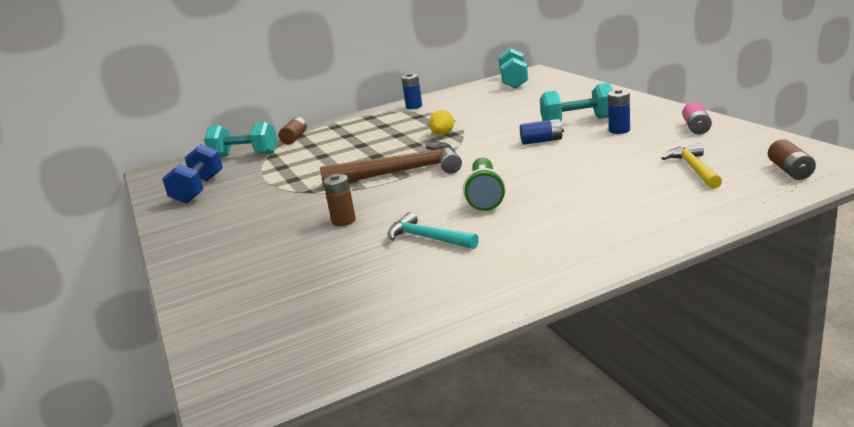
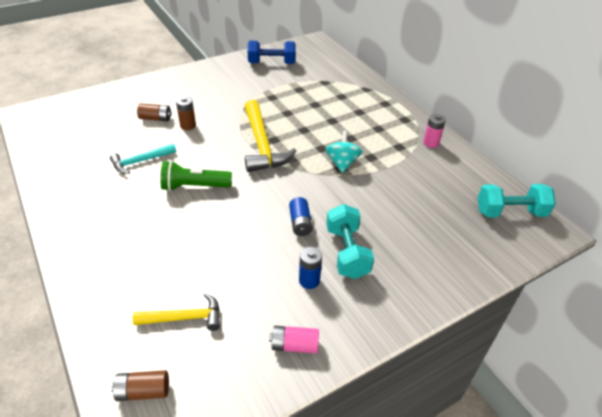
camera: 80 degrees right, 20 degrees up
turquoise dumbbell [204,122,277,157] -> none
brown battery [279,117,307,144] -> brown battery moved to [137,103,171,121]
brown hammer [320,142,462,186] -> yellow hammer [245,100,296,172]
turquoise hammer [387,212,479,249] -> turquoise hammer turned 150 degrees counterclockwise [110,144,176,174]
blue battery [402,73,422,109] -> pink battery [423,114,446,148]
yellow lemon [429,110,454,136] -> turquoise spinning top [325,130,362,173]

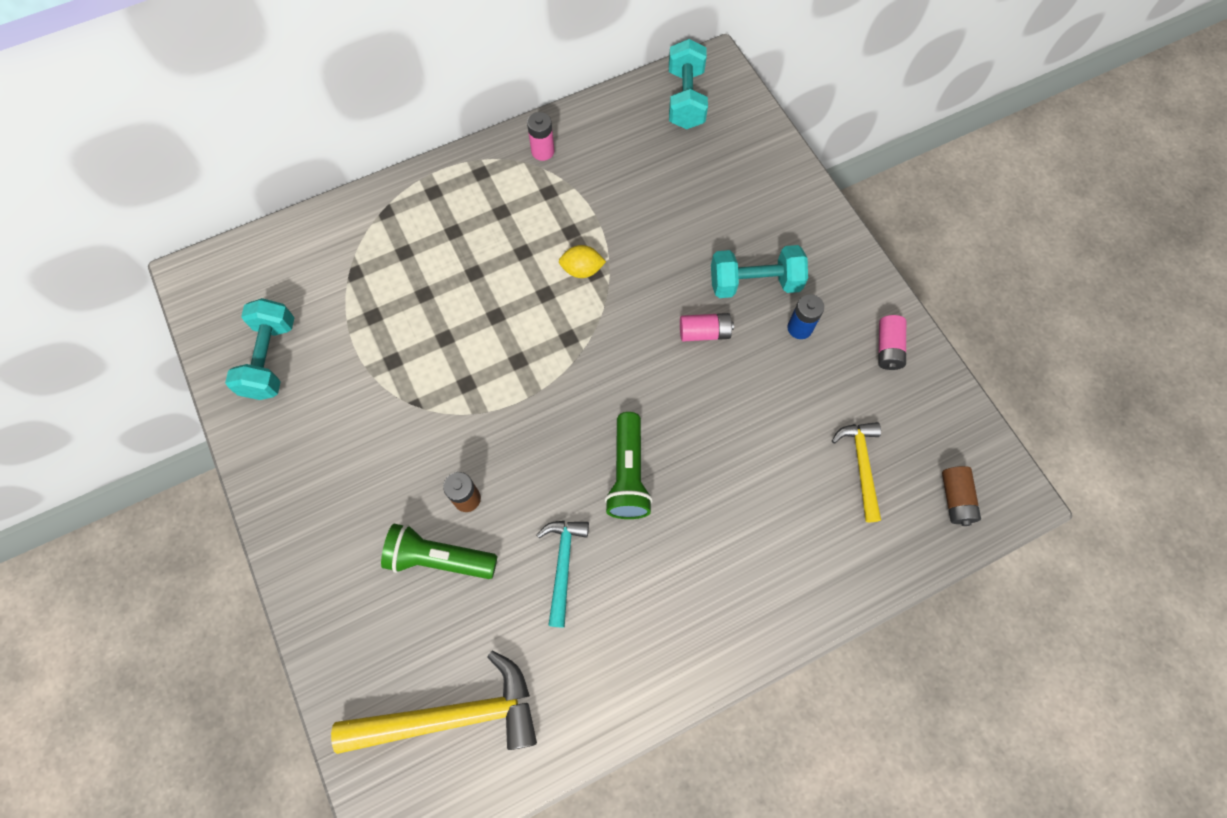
camera: 85 degrees left, 25 degrees up
turquoise hammer [110,144,176,174] -> turquoise hammer turned 150 degrees counterclockwise [537,521,589,627]
brown battery [137,103,171,121] -> green flashlight [381,524,497,579]
yellow hammer [245,100,296,172] -> yellow hammer moved to [331,650,537,754]
blue dumbbell [248,41,295,64] -> turquoise dumbbell [225,298,294,400]
blue battery [289,197,313,236] -> pink battery [680,313,734,341]
turquoise spinning top [325,130,362,173] -> yellow lemon [559,245,606,278]

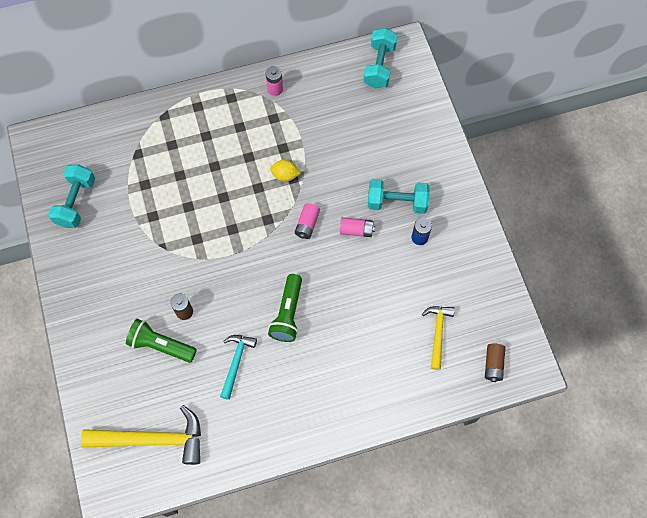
camera: 10 degrees right, 0 degrees up
pink battery [878,315,906,370] -> pink battery moved to [295,203,320,239]

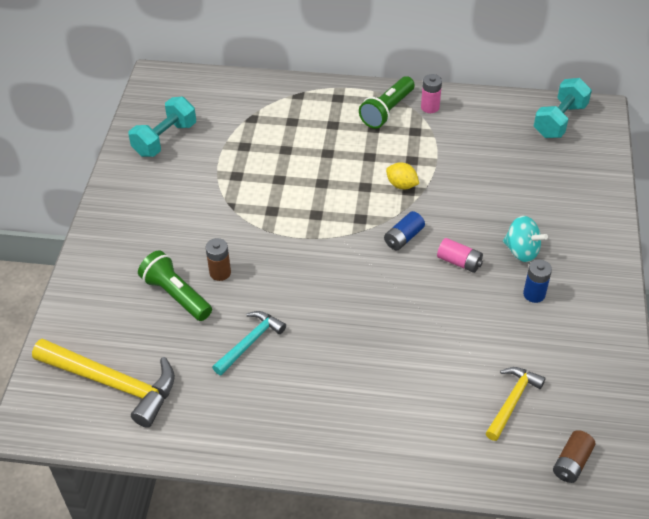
camera: 25 degrees right, 20 degrees down
green flashlight [268,274,302,342] -> green flashlight moved to [359,76,415,129]
pink battery [295,203,320,239] -> blue battery [384,211,425,251]
turquoise dumbbell [368,179,430,214] -> turquoise spinning top [503,216,548,262]

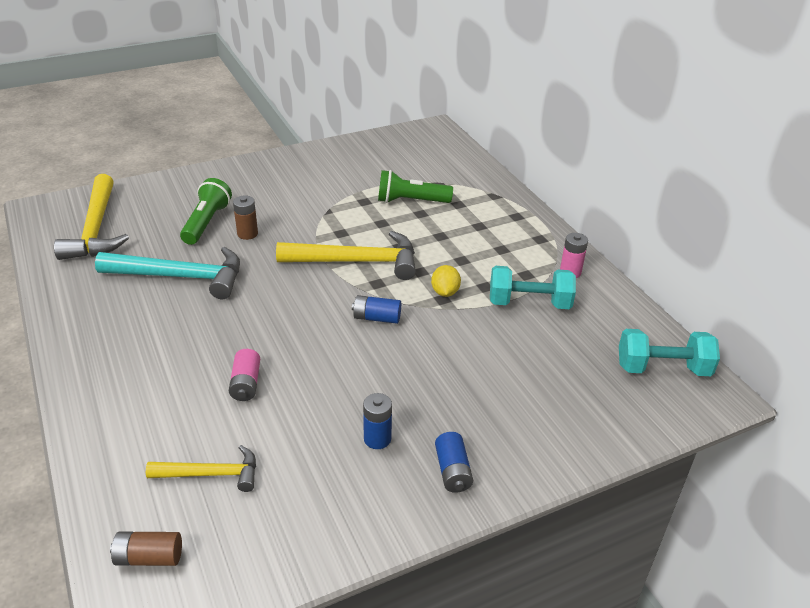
camera: 55 degrees right, 10 degrees down
turquoise dumbbell [128,97,196,157] -> turquoise dumbbell moved to [490,266,576,309]
turquoise hammer [212,311,286,375] -> turquoise hammer [95,247,240,299], size x1.73
green flashlight [359,76,415,129] -> green flashlight moved to [378,170,453,203]
pink battery [437,238,483,273] -> pink battery moved to [229,349,260,401]
turquoise spinning top [503,216,548,262] -> none
none -> yellow hammer [276,231,416,280]
none -> blue battery [435,432,473,493]

